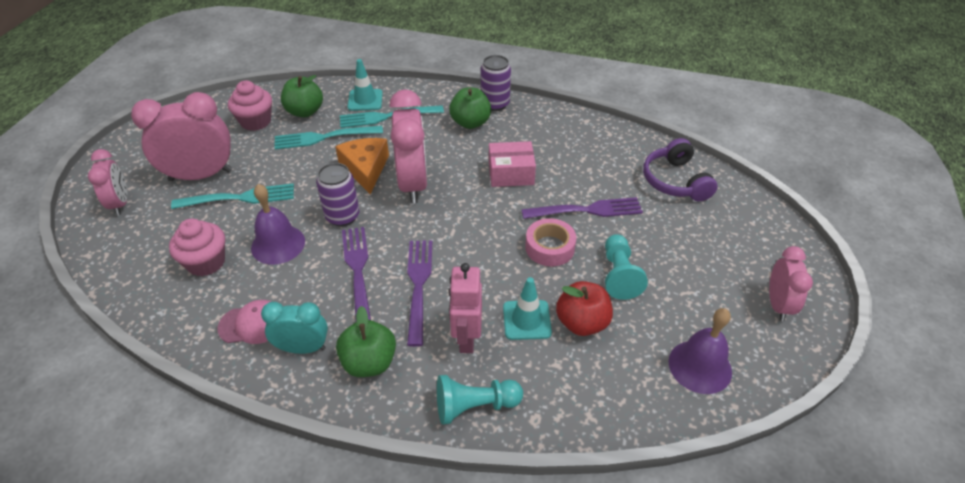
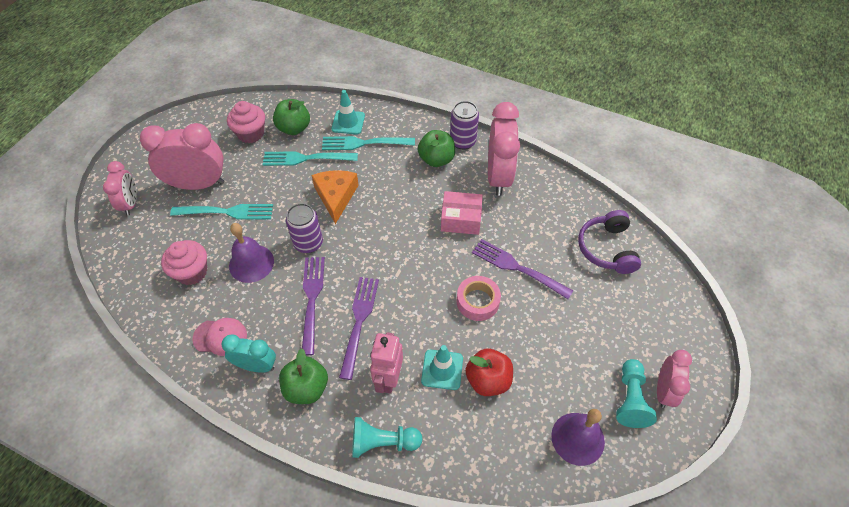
camera: 10 degrees right, 10 degrees up
pink clock [389,89,428,203] -> pink clock moved to [488,102,520,196]
purple fork [521,197,643,219] -> purple fork turned 150 degrees counterclockwise [472,239,573,299]
turquoise pawn [605,234,648,300] -> turquoise pawn moved to [616,359,657,428]

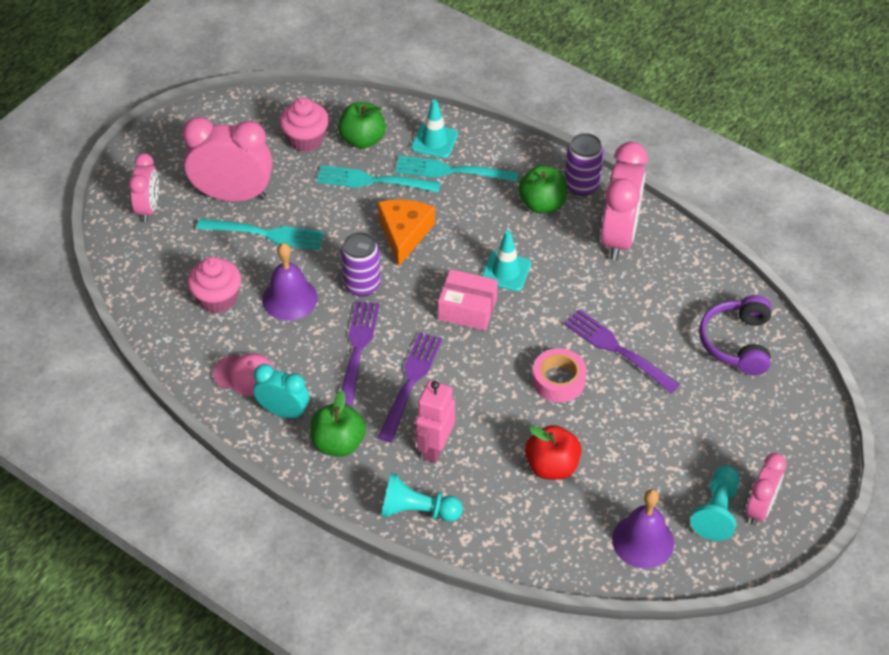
camera: 10 degrees right, 5 degrees down
turquoise traffic cone [421,345,463,390] -> turquoise traffic cone moved to [482,231,531,291]
pink box [441,191,483,235] -> pink box moved to [438,269,498,330]

